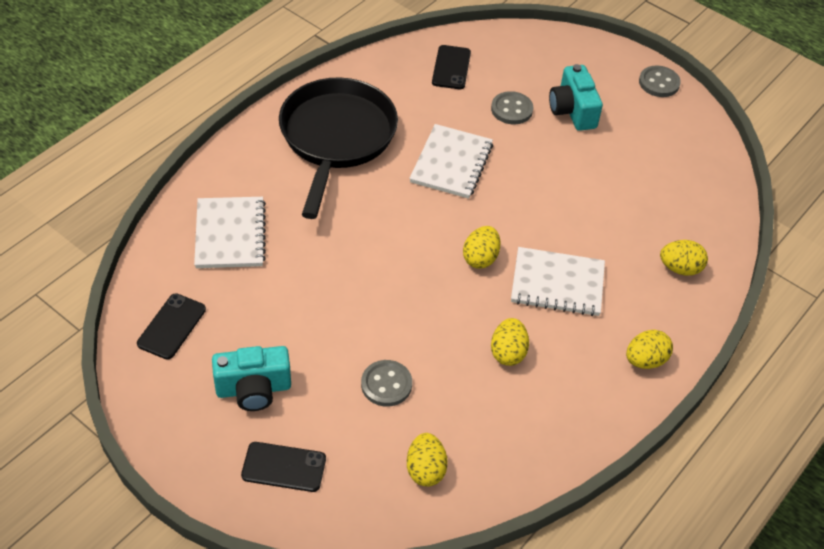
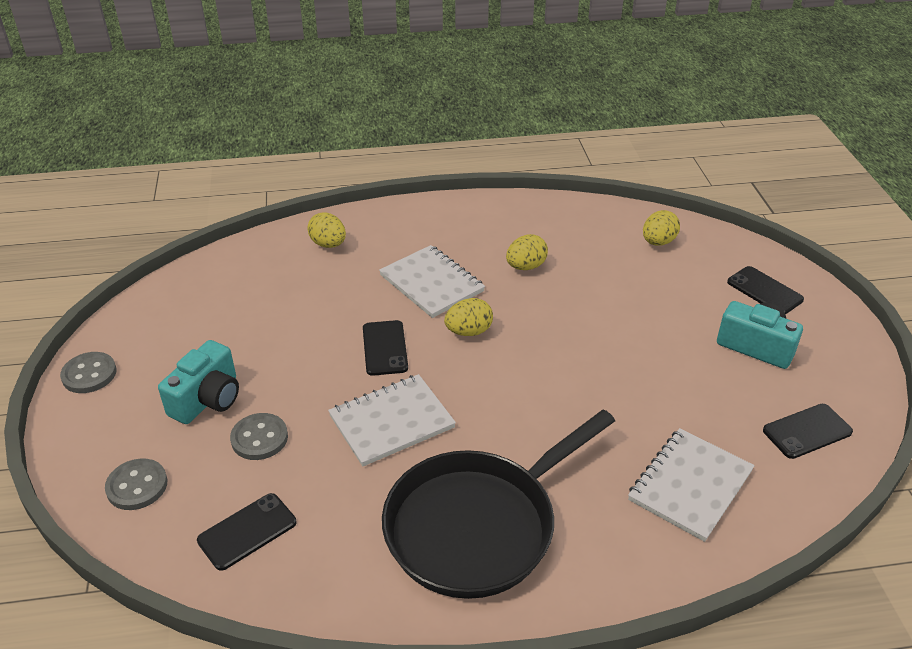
camera: 135 degrees left, 10 degrees down
grey button [361,360,412,407] -> grey button moved to [105,458,168,510]
yellow egg [626,330,673,369] -> none
none -> black phone [363,320,408,376]

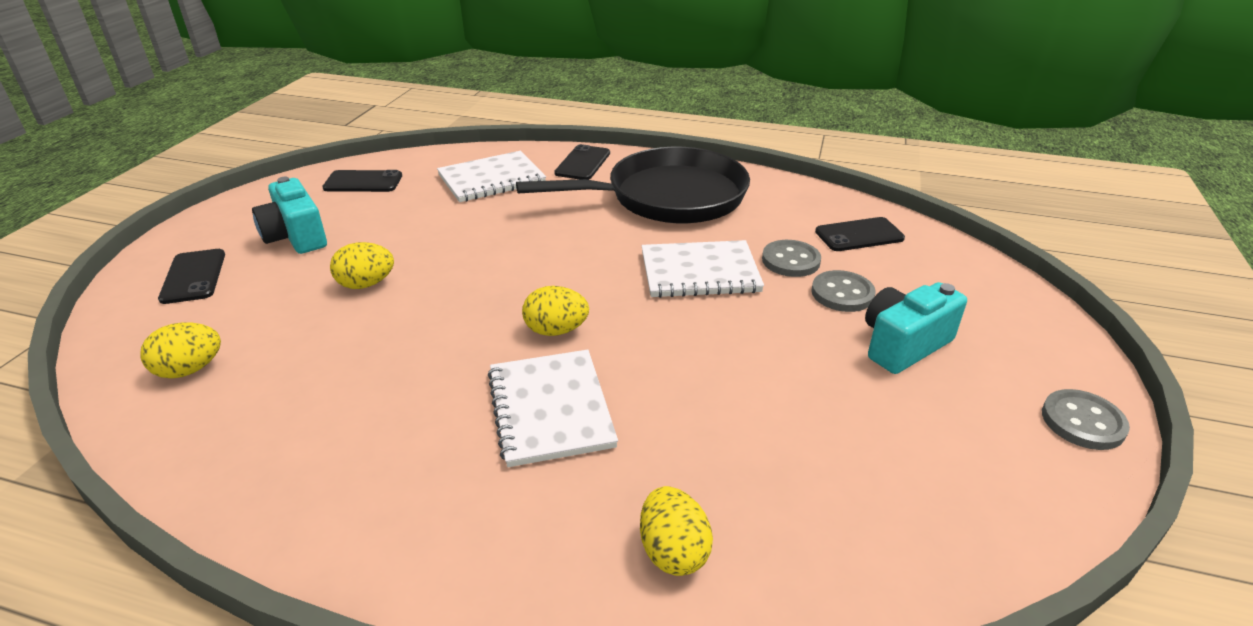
camera: 155 degrees left, 5 degrees down
grey button [105,458,168,510] -> grey button moved to [762,240,821,277]
black phone [363,320,408,376] -> black phone moved to [554,144,610,180]
yellow egg [506,234,548,270] -> yellow egg moved to [330,242,394,289]

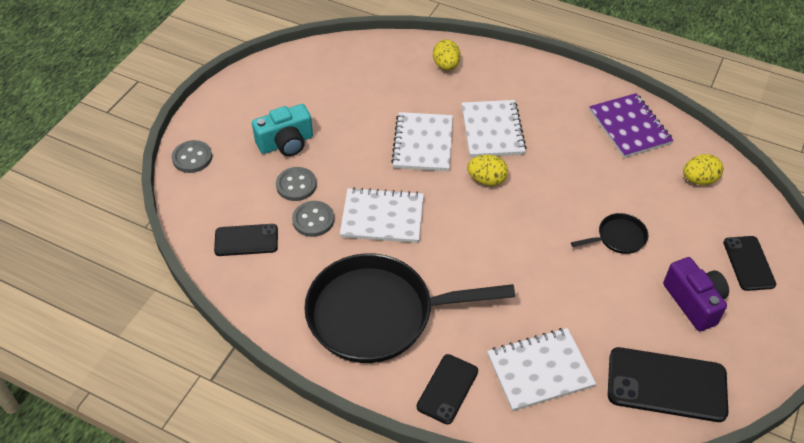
camera: 170 degrees left, 15 degrees up
turquoise camera [252,177,327,254] -> purple camera [663,257,729,331]
black phone [322,170,402,192] -> black phone [608,347,728,422], size x1.65
yellow egg [330,242,394,289] -> black pan [571,213,648,254]
grey button [1042,389,1130,450] -> grey button moved to [172,140,212,173]
none -> white notebook [391,112,453,171]
none -> purple notebook [589,93,673,158]

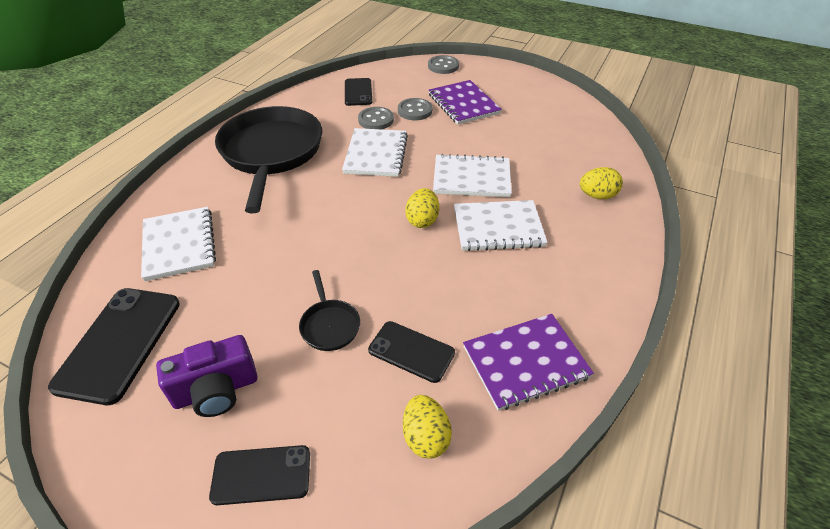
camera: 90 degrees right, 5 degrees down
turquoise camera [252,104,313,156] -> purple notebook [429,80,502,124]
black phone [416,354,478,424] -> black phone moved to [368,321,455,383]

